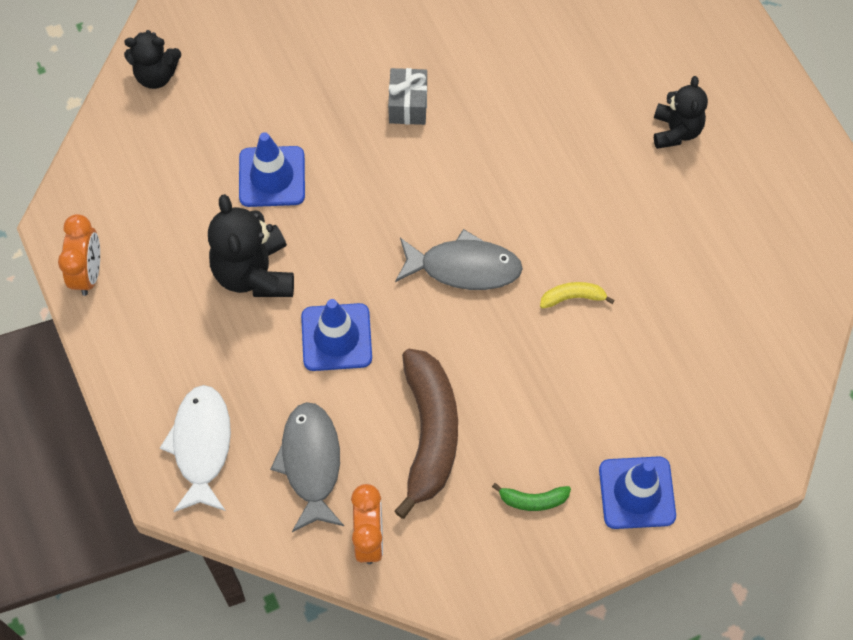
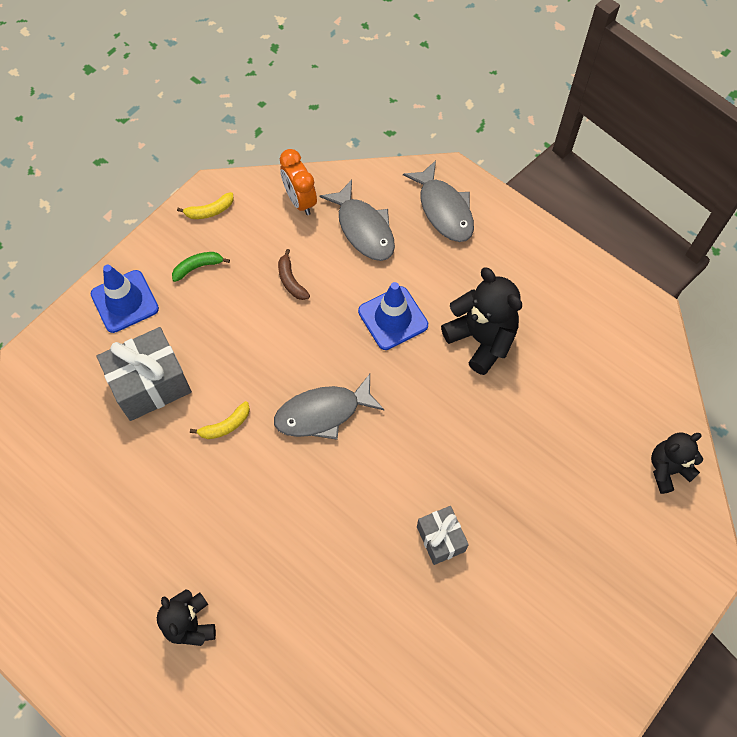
camera: 155 degrees right, 0 degrees up
orange clock [58,214,100,296] -> none
white fish [160,385,231,512] -> grey fish [403,160,474,242]
blue traffic cone [239,132,305,207] -> none
brown banana [394,349,458,519] -> brown banana [278,249,310,300], size x0.44
none -> grey gift [97,327,192,421]
none -> yellow banana [177,192,234,219]

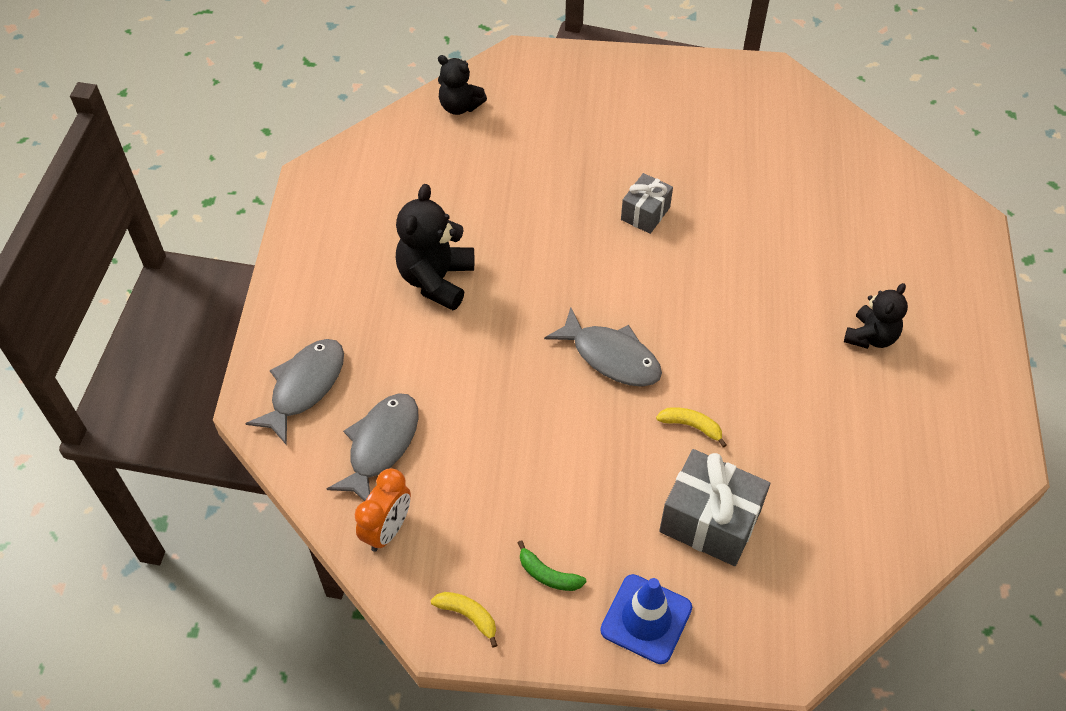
camera: 125 degrees left, 10 degrees down
brown banana [278,249,310,300] -> none
blue traffic cone [358,282,428,350] -> none

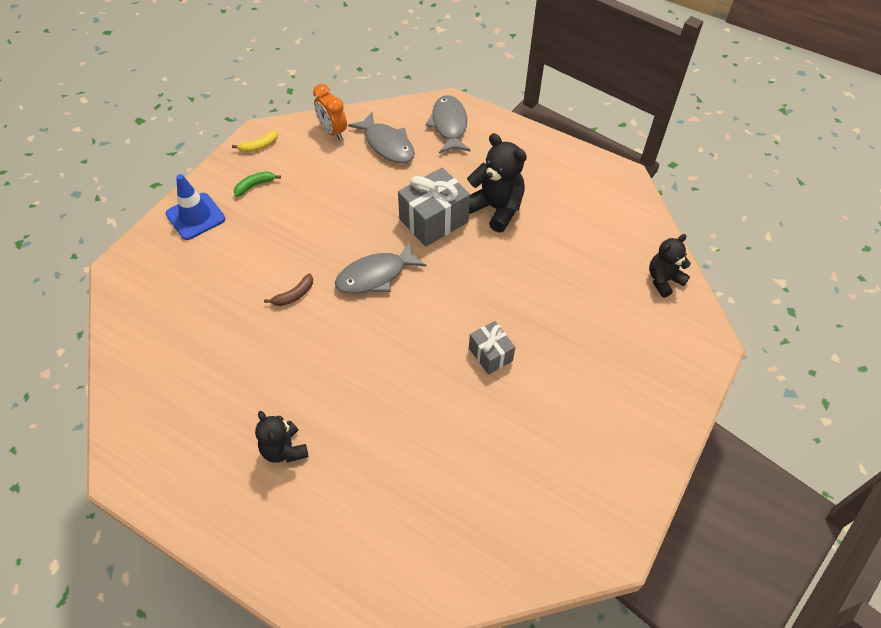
camera: 115 degrees right, 0 degrees up
grey fish [245,339,344,445] -> grey fish turned 150 degrees counterclockwise [426,95,471,153]
yellow banana [656,407,727,448] -> brown banana [264,273,313,306]
grey gift [659,449,770,566] -> grey gift moved to [398,167,470,247]

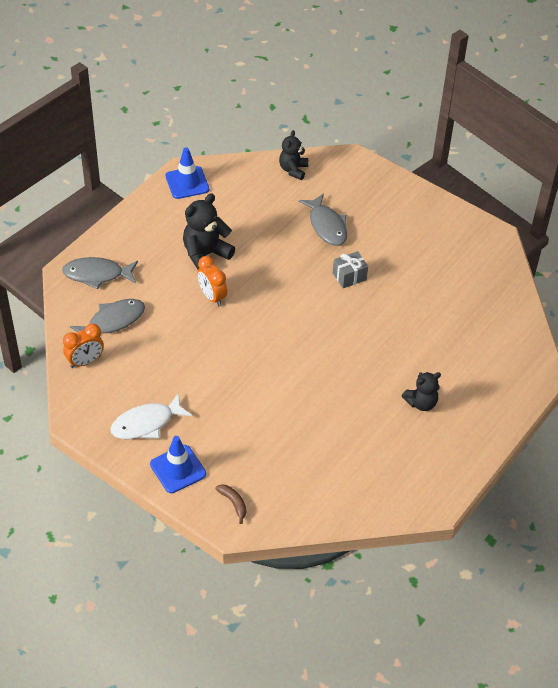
camera: 85 degrees left, 5 degrees down
yellow banana [232,130,278,153] -> none
green banana [234,171,281,197] -> white fish [110,393,192,439]
brown banana [264,273,313,306] -> brown banana moved to [215,485,246,524]
grey fish [335,242,427,294] -> grey fish moved to [299,193,347,246]
grey gift [398,167,470,247] -> orange clock [197,256,227,306]
black teddy bear [649,234,691,298] -> black teddy bear turned 45 degrees clockwise [279,130,308,180]
none -> blue traffic cone [166,147,209,199]

